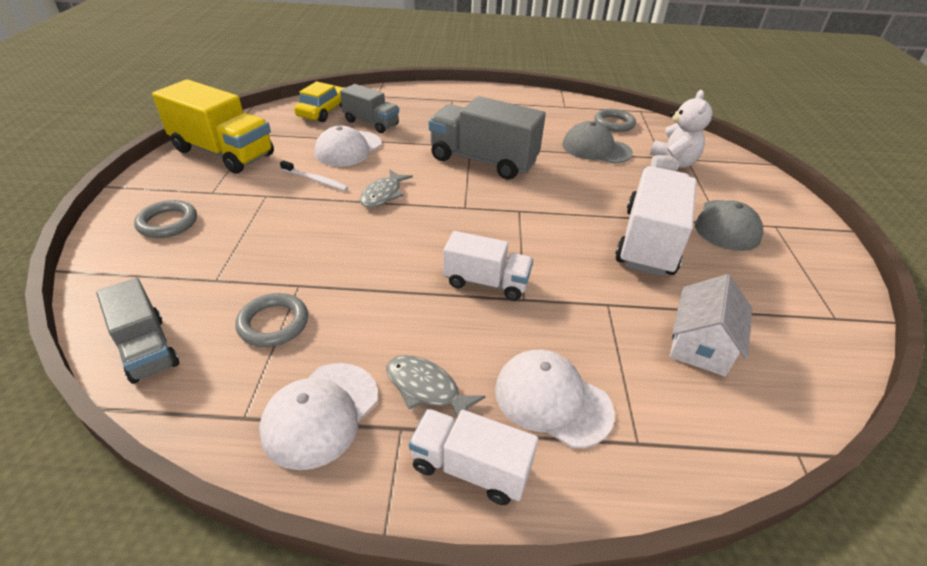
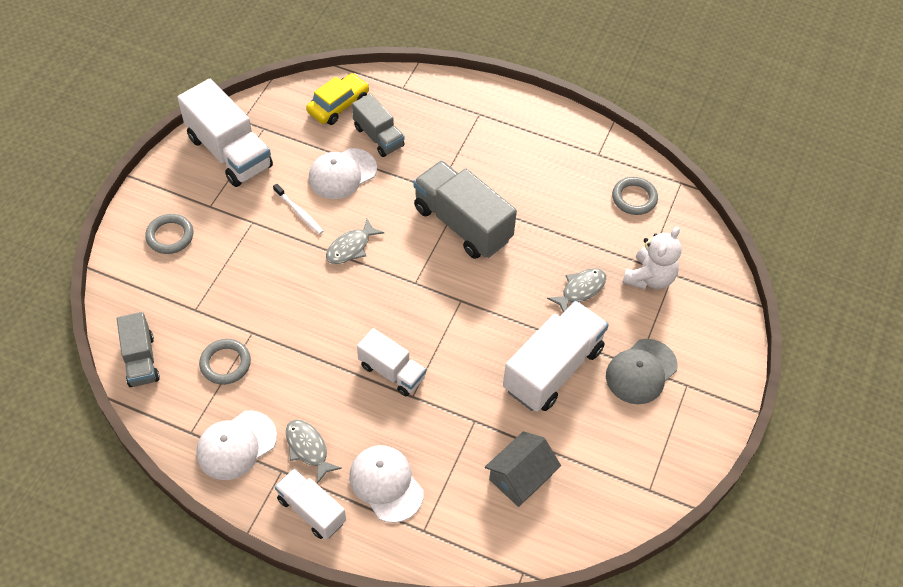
camera: 20 degrees right, 15 degrees up
yellow truck [152,79,274,173] -> white truck [177,79,273,187]
grey cap [562,121,633,164] -> none
white house [670,274,752,376] -> grey house [485,431,561,507]
none -> grey fish [547,268,606,312]

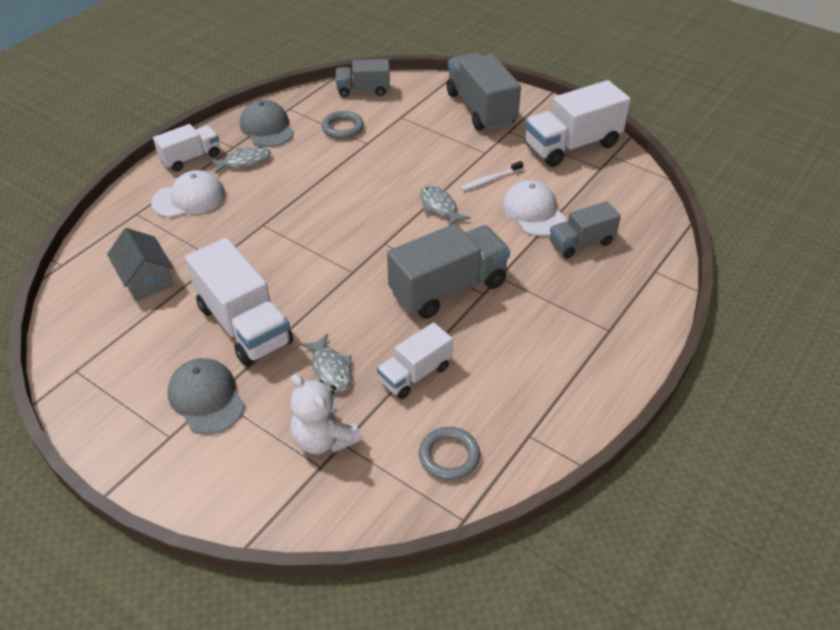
camera: 105 degrees right, 10 degrees down
grey ring [145,214,193,254] -> grey truck [447,52,521,131]
white cap [196,411,277,480] -> grey cap [240,100,294,147]
yellow car [306,73,369,125] -> none
white truck [357,328,426,396] -> white truck moved to [377,322,453,399]

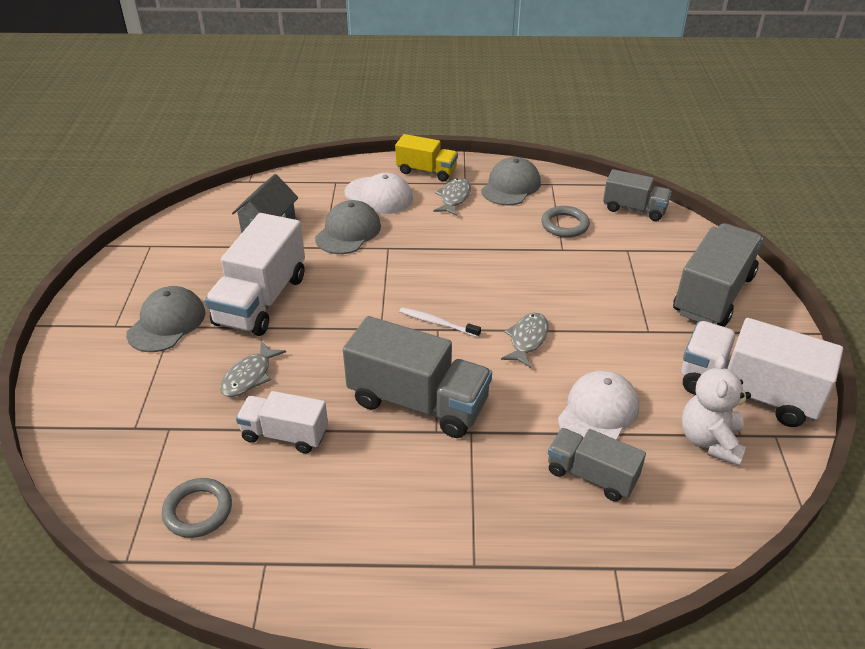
camera: 55 degrees right, 5 degrees down
white truck [153,124,220,171] -> yellow truck [395,134,458,181]
grey fish [209,147,271,174] -> grey fish turned 105 degrees counterclockwise [433,178,471,216]
white teddy bear [290,374,361,454] -> white teddy bear moved to [681,355,751,466]
grey truck [336,59,390,97] -> grey truck turned 150 degrees clockwise [603,169,672,221]
white toothbrush [460,161,523,191] -> white toothbrush moved to [399,307,481,337]
none -> grey cap [315,200,381,254]

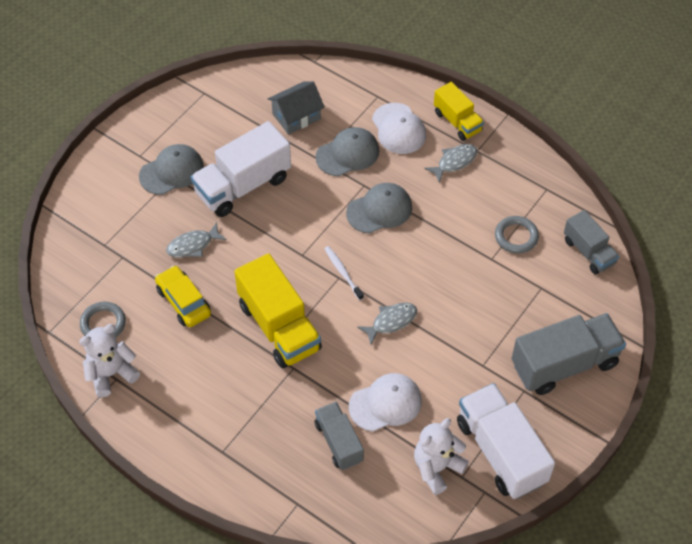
camera: 35 degrees right, 15 degrees up
white truck [236,391,328,454] -> yellow car [155,265,211,327]
grey truck [343,316,492,438] -> yellow truck [234,253,322,368]
grey cap [481,157,541,206] -> grey cap moved to [346,183,412,234]
none -> white teddy bear [79,324,140,397]

